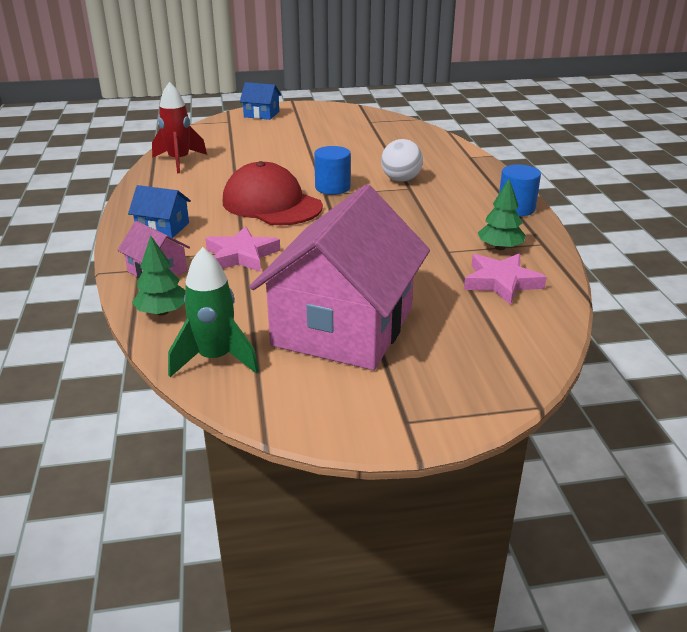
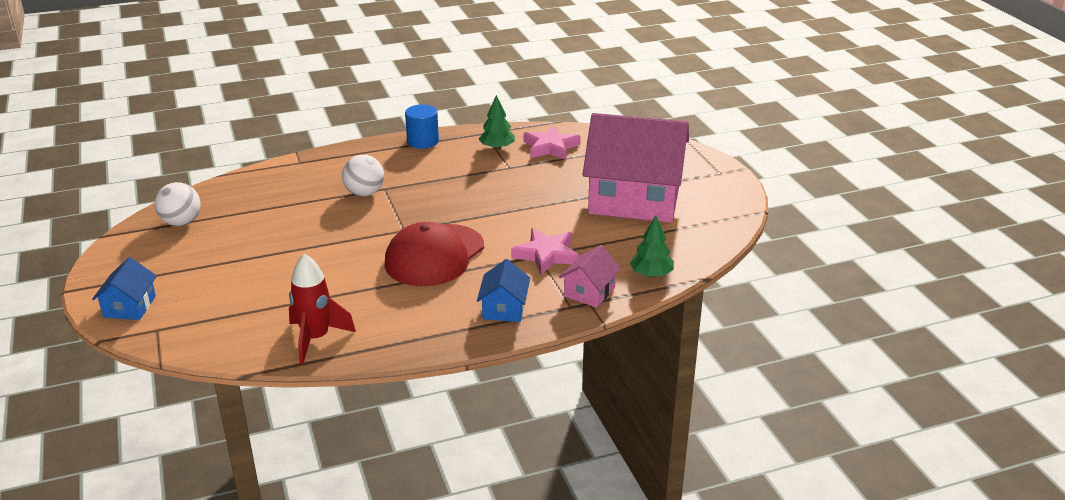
camera: 100 degrees left, 0 degrees up
green rocket [168,247,259,377] -> none
blue cylinder [314,146,351,195] -> none
none -> white ball [155,182,201,226]

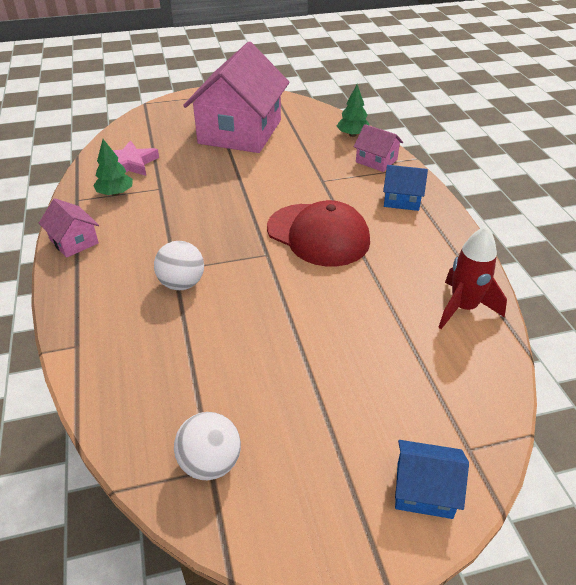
camera: 85 degrees left, 10 degrees up
blue cylinder [405,104,439,149] -> pink house [39,198,99,258]
pink star [511,228,579,275] -> none

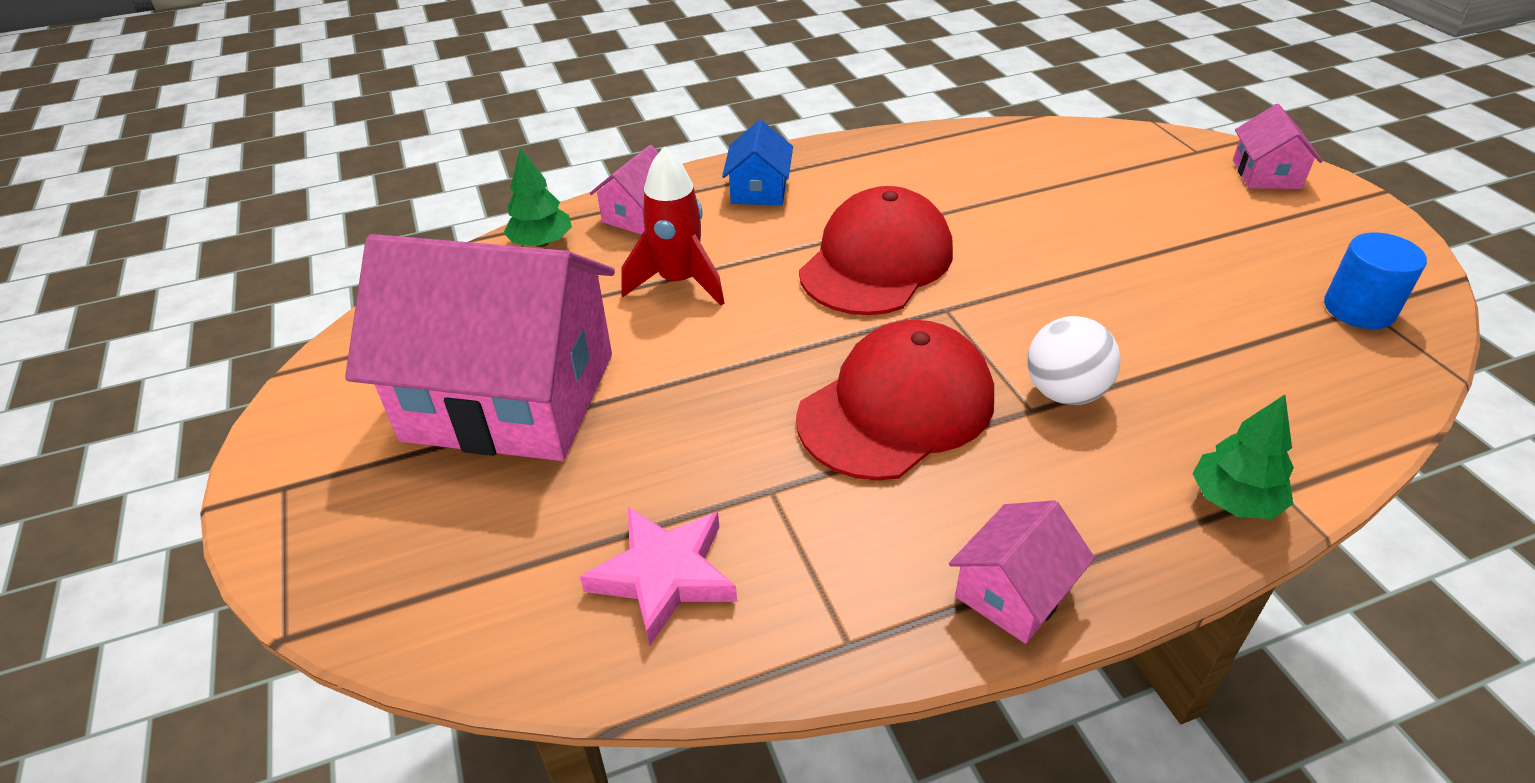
camera: 95 degrees left, 0 degrees up
green tree [93,139,133,196] -> green tree moved to [1193,395,1294,519]
white ball [174,412,241,480] -> blue cylinder [1324,232,1427,329]
blue house [395,440,469,519] -> pink house [1233,104,1322,189]
red rocket [438,226,507,329] -> red rocket moved to [621,147,724,306]
none -> red cap [796,320,994,481]

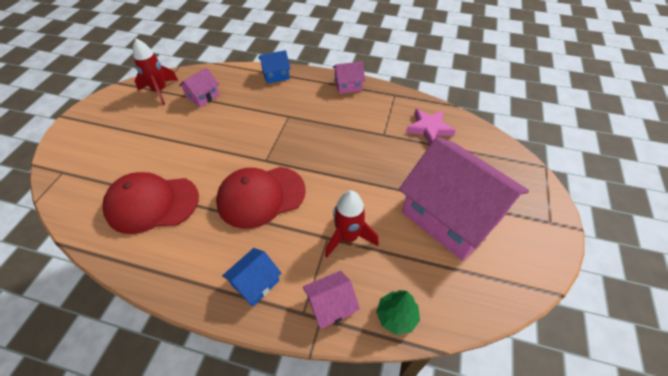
camera: 145 degrees left, 10 degrees up
red cap [796,320,994,481] -> red cap moved to [102,172,199,234]
white ball [1028,316,1121,405] -> none
green tree [1193,395,1294,519] -> blue house [259,50,291,84]
pink house [1233,104,1322,189] -> pink house moved to [179,68,220,107]
blue cylinder [1324,232,1427,329] -> red rocket [133,39,178,105]

